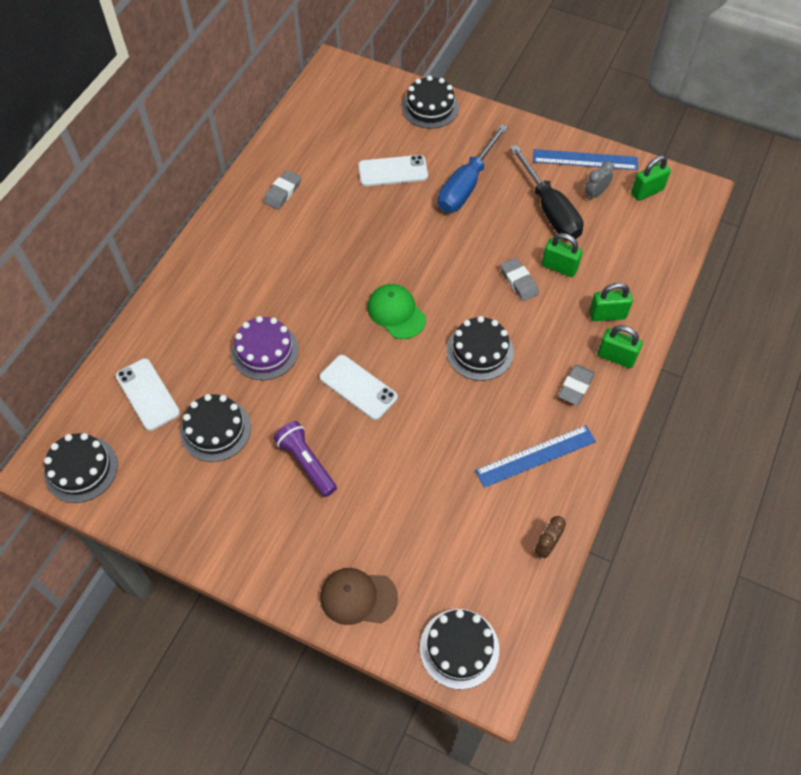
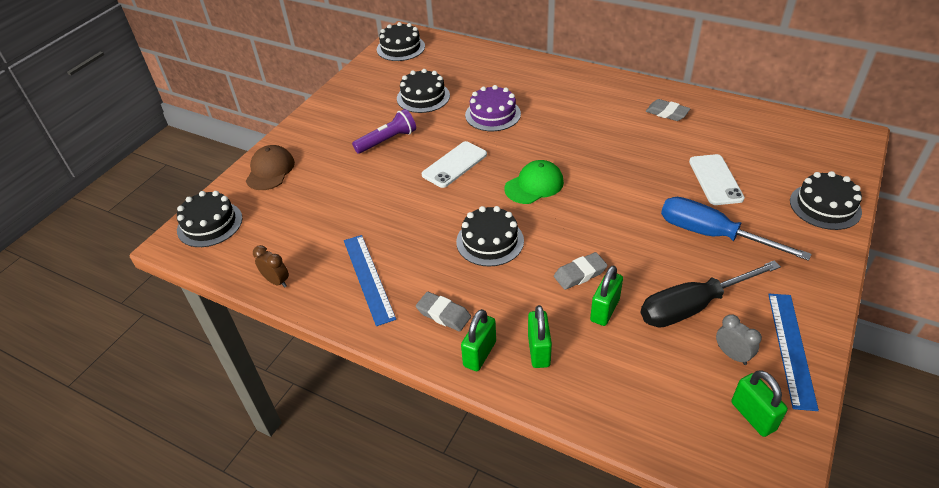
camera: 95 degrees right, 15 degrees down
white phone [116,358,180,431] -> none

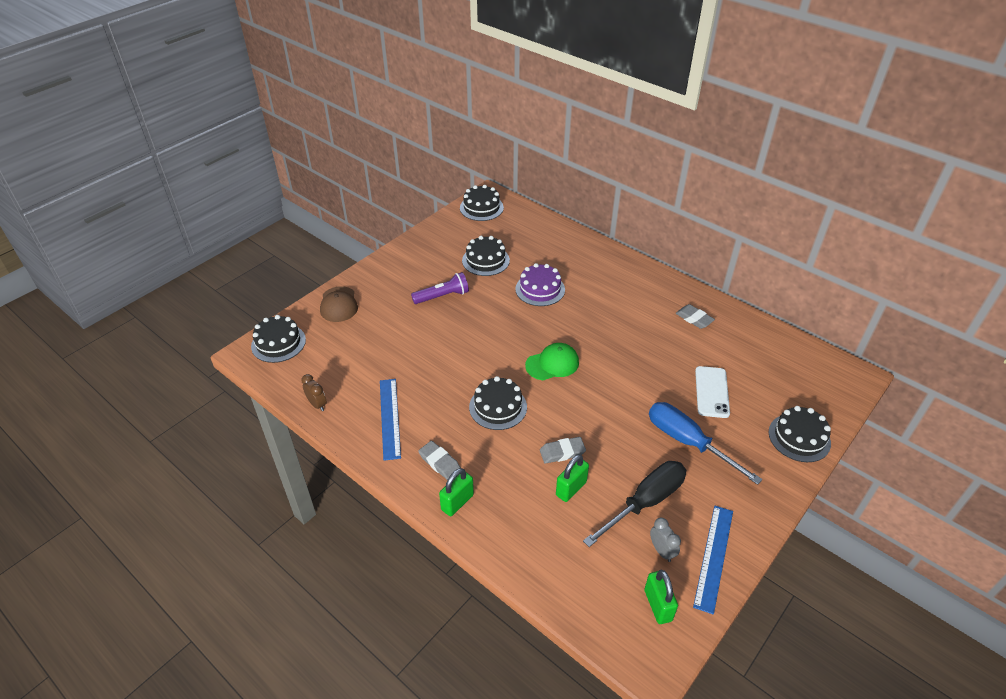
camera: 10 degrees right, 0 degrees up
brown cap [246,145,295,190] -> brown cap turned 150 degrees clockwise [320,286,358,322]
white phone [422,141,487,188] -> none
green padlock [528,305,552,368] -> none
black screwdriver [641,260,781,328] -> black screwdriver turned 150 degrees clockwise [583,461,686,547]

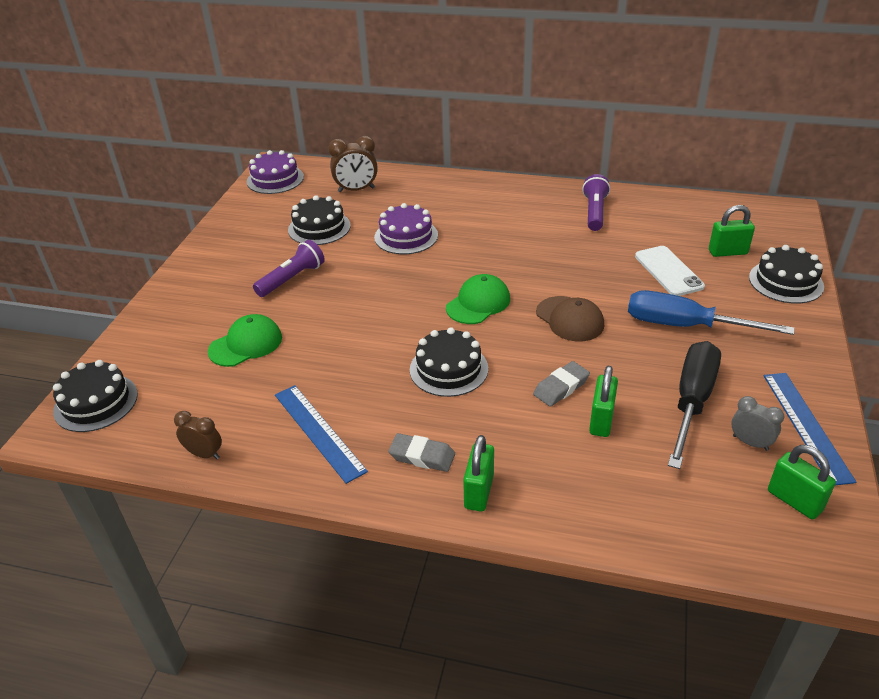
camera: 25 degrees left, 5 degrees down
brown cap [320,286,358,322] -> brown cap moved to [536,296,604,341]
black cake [460,185,504,221] -> purple cake [247,150,304,194]
grey eraser [675,304,715,329] -> purple flashlight [582,174,610,231]
none -> green cap [208,314,282,367]
none -> brown clock [328,136,378,192]
none -> green padlock [709,205,755,257]

